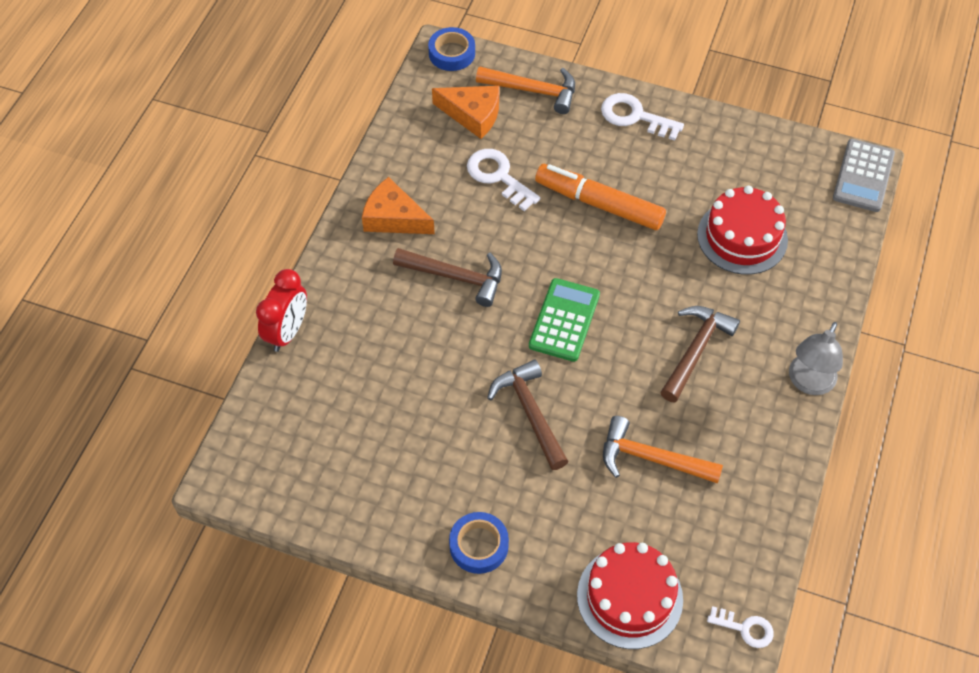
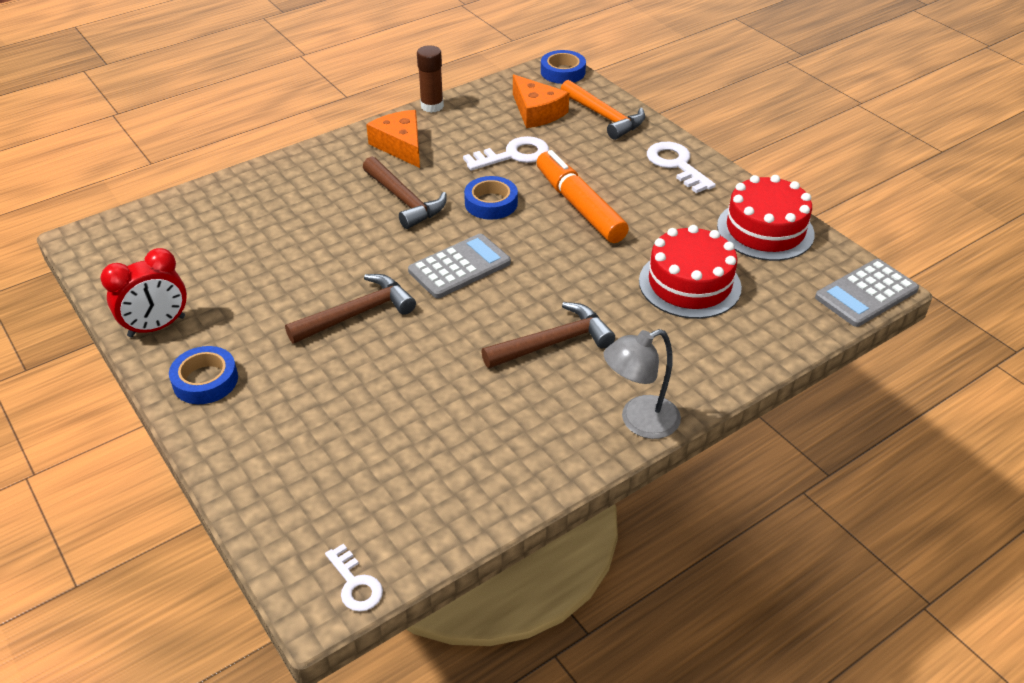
camera: 35 degrees right, 15 degrees down
red clock [256,269,307,352] -> red clock moved to [100,248,187,337]
white key [467,149,540,211] -> white key turned 75 degrees clockwise [463,136,549,170]
brown hammer [487,360,568,470] -> brown hammer turned 45 degrees clockwise [285,274,416,344]
green calculator [529,278,600,362] -> grey calculator [408,234,511,298]
red cake [577,542,683,649] -> red cake moved to [717,175,815,261]
orange hammer [603,416,723,484] -> none
none -> brown glue stick [417,45,444,113]
none -> blue tape [464,176,518,220]

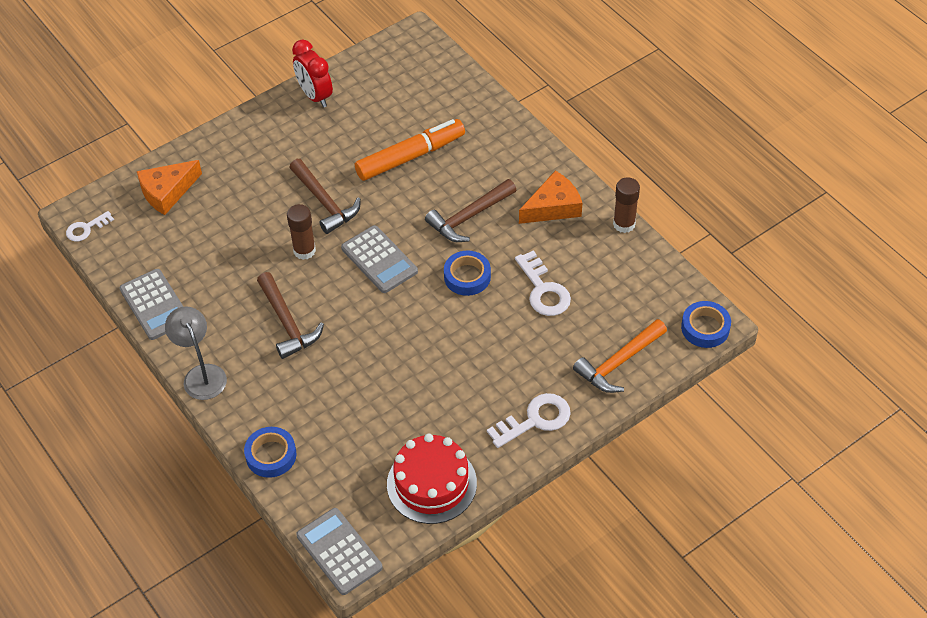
camera: 90 degrees right, 10 degrees up
blue tape [169,346,238,404] -> blue tape moved to [244,427,296,478]
orange cheese [513,74,569,128] -> orange cheese moved to [137,160,202,215]
orange marker [536,150,629,243] -> orange marker moved to [355,119,465,181]
red cake [639,225,742,319] -> none
none -> grey calculator [120,269,184,340]
none -> brown glue stick [287,204,316,260]

